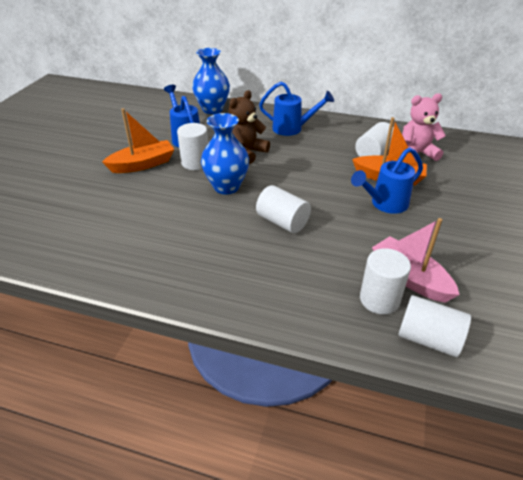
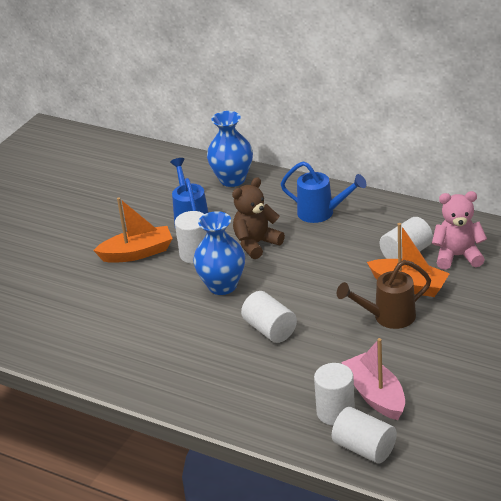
camera: 15 degrees right, 5 degrees down
blue watering can [351,147,423,214] -> brown watering can [337,260,431,329]

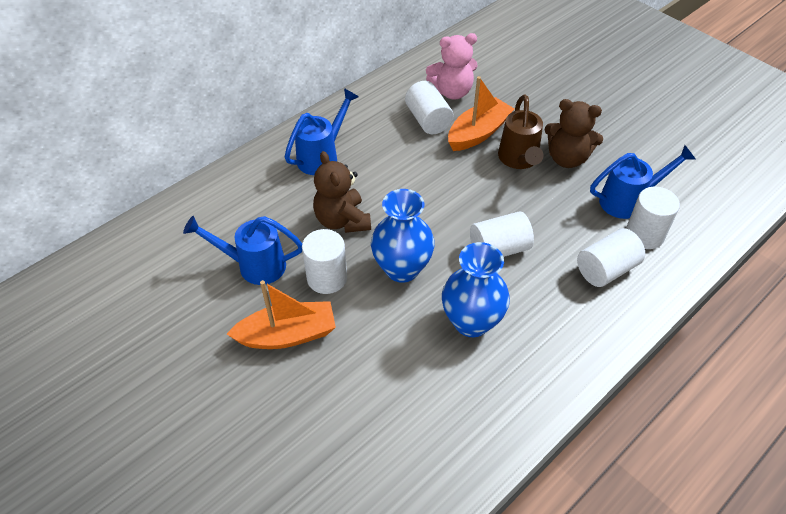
camera: 75 degrees left, 15 degrees up
orange boat [93,197,173,263] -> orange boat turned 75 degrees clockwise [227,280,336,349]
blue vase [207,111,253,187] -> blue vase moved to [442,242,510,337]
white cylinder [332,407,397,464] -> white cylinder moved to [577,228,645,287]
pink boat [341,338,405,420] -> blue watering can [590,145,696,219]
pink teddy bear [432,191,487,270] -> pink teddy bear turned 120 degrees counterclockwise [426,33,478,99]
none -> brown teddy bear [544,99,603,168]

